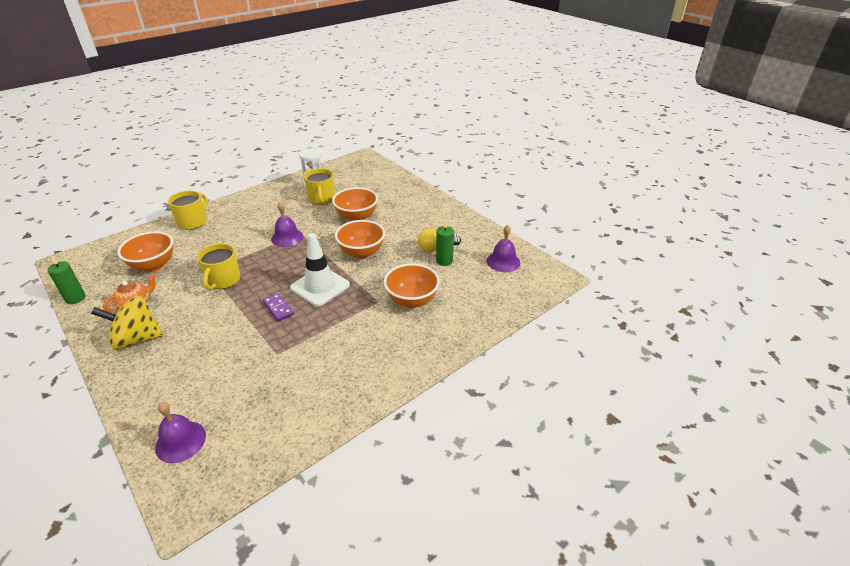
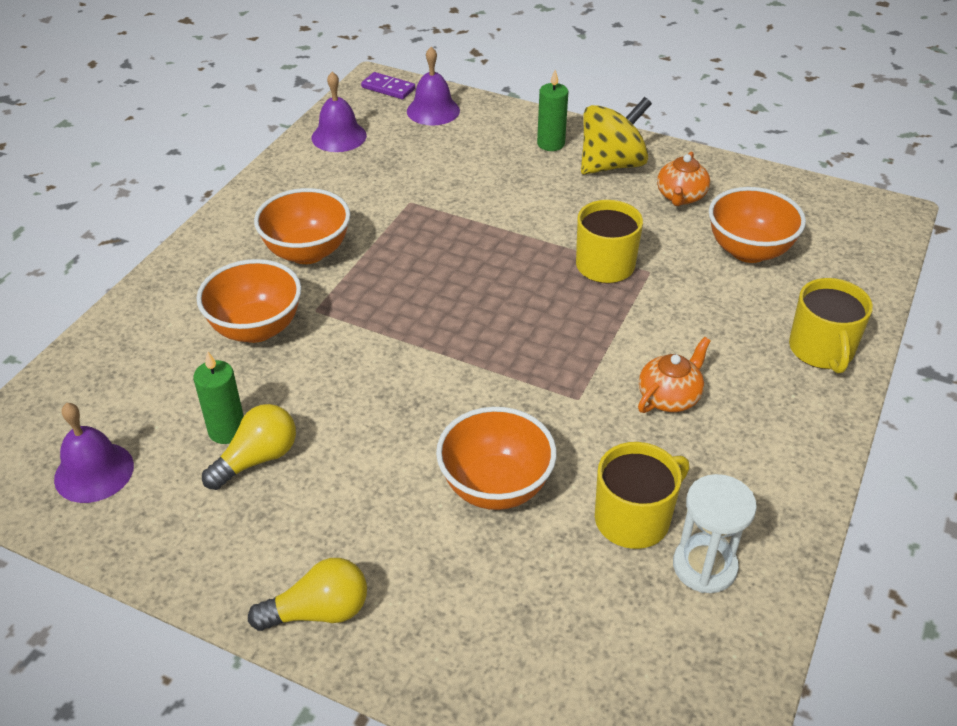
camera: 155 degrees right, 5 degrees up
green candle [48,255,85,304] -> green candle moved to [537,70,568,151]
purple domino [263,293,294,321] -> purple domino moved to [361,72,415,99]
purple bell [271,202,303,247] -> purple bell moved to [312,72,367,152]
white traffic cone [290,233,350,306] -> none
yellow mug [304,168,335,205] -> yellow mug turned 90 degrees clockwise [595,442,689,549]
orange bowl [335,220,385,259] -> orange bowl moved to [254,188,350,264]
none -> yellow light bulb [248,558,367,631]
none -> orange teapot [638,337,710,413]

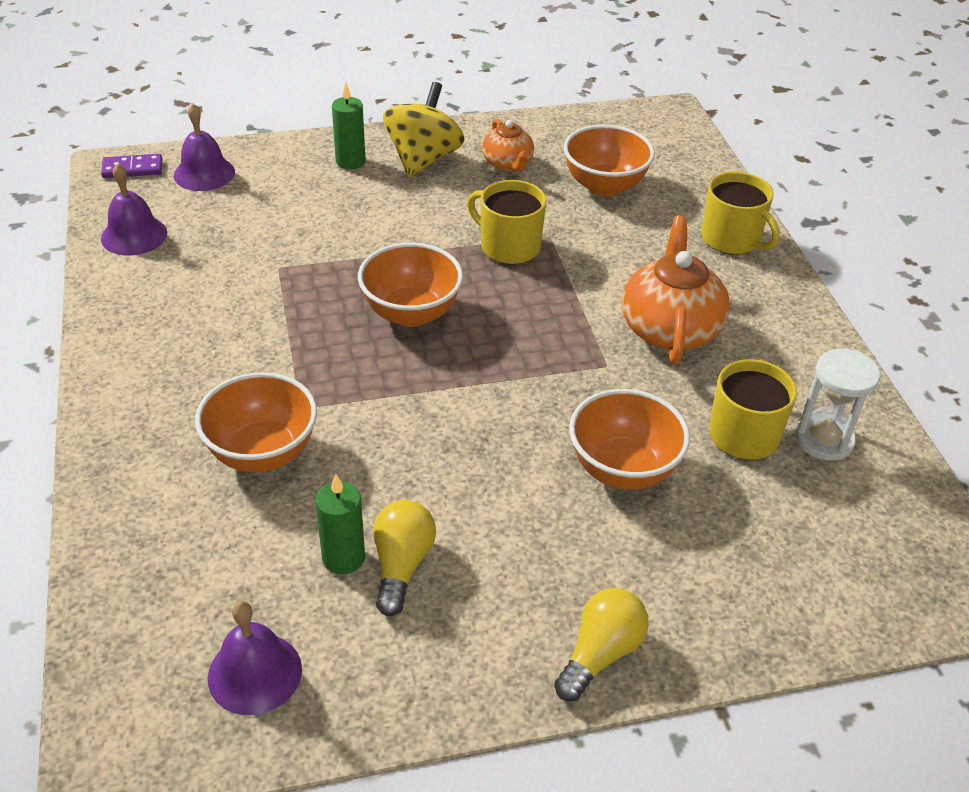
camera: 40 degrees left, 0 degrees up
orange bowl [254,188,350,264] -> orange bowl moved to [358,243,463,327]
orange teapot [638,337,710,413] -> orange teapot [622,216,730,364], size x1.71

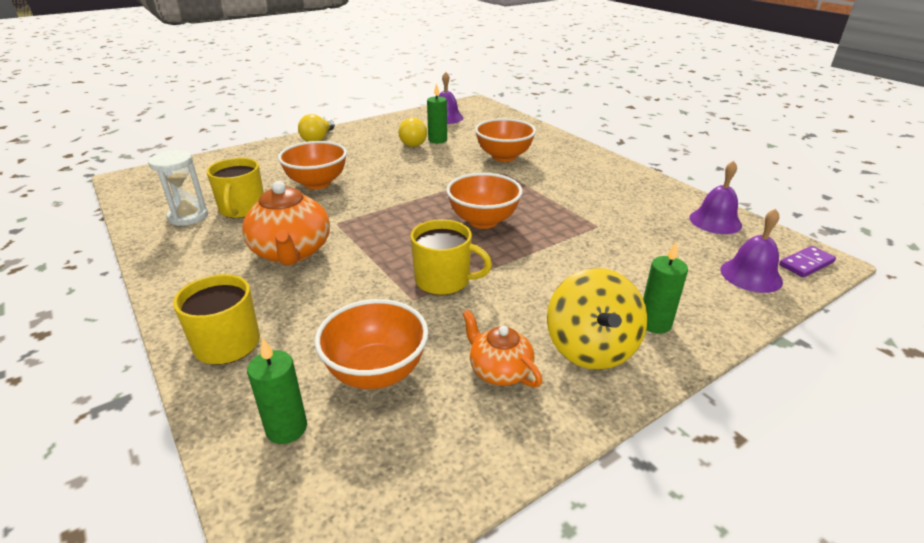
camera: 160 degrees right, 10 degrees down
none -> green candle [247,338,307,444]

